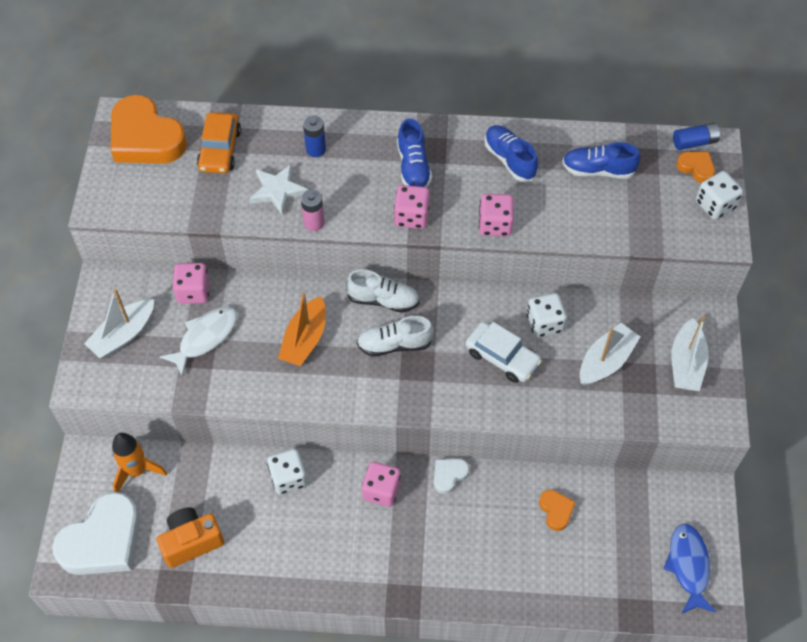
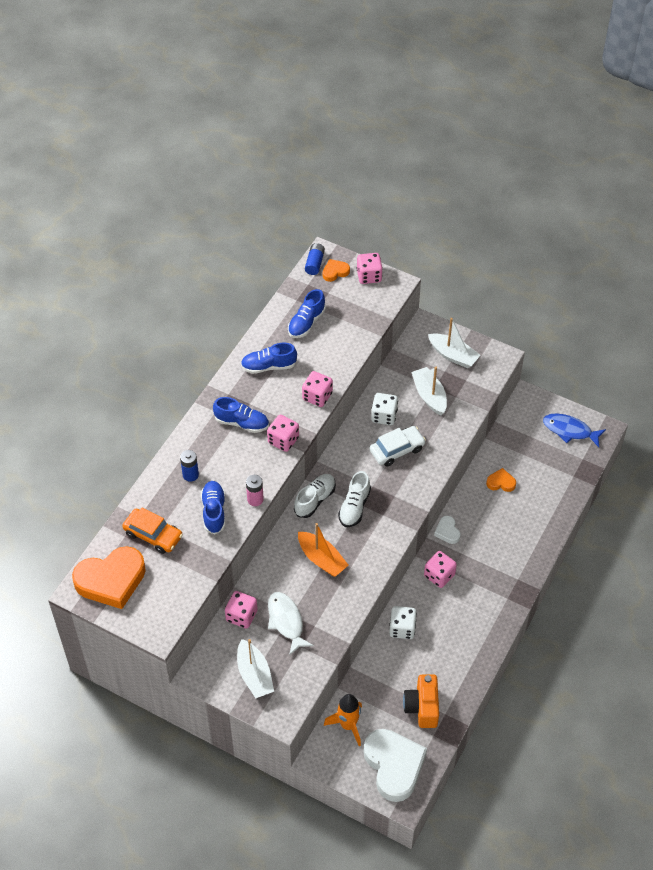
camera: 65 degrees left, 5 degrees down
white star [249,164,308,216] -> blue shoe [201,481,225,534]
white dice [696,171,743,220] -> pink dice [357,253,383,284]

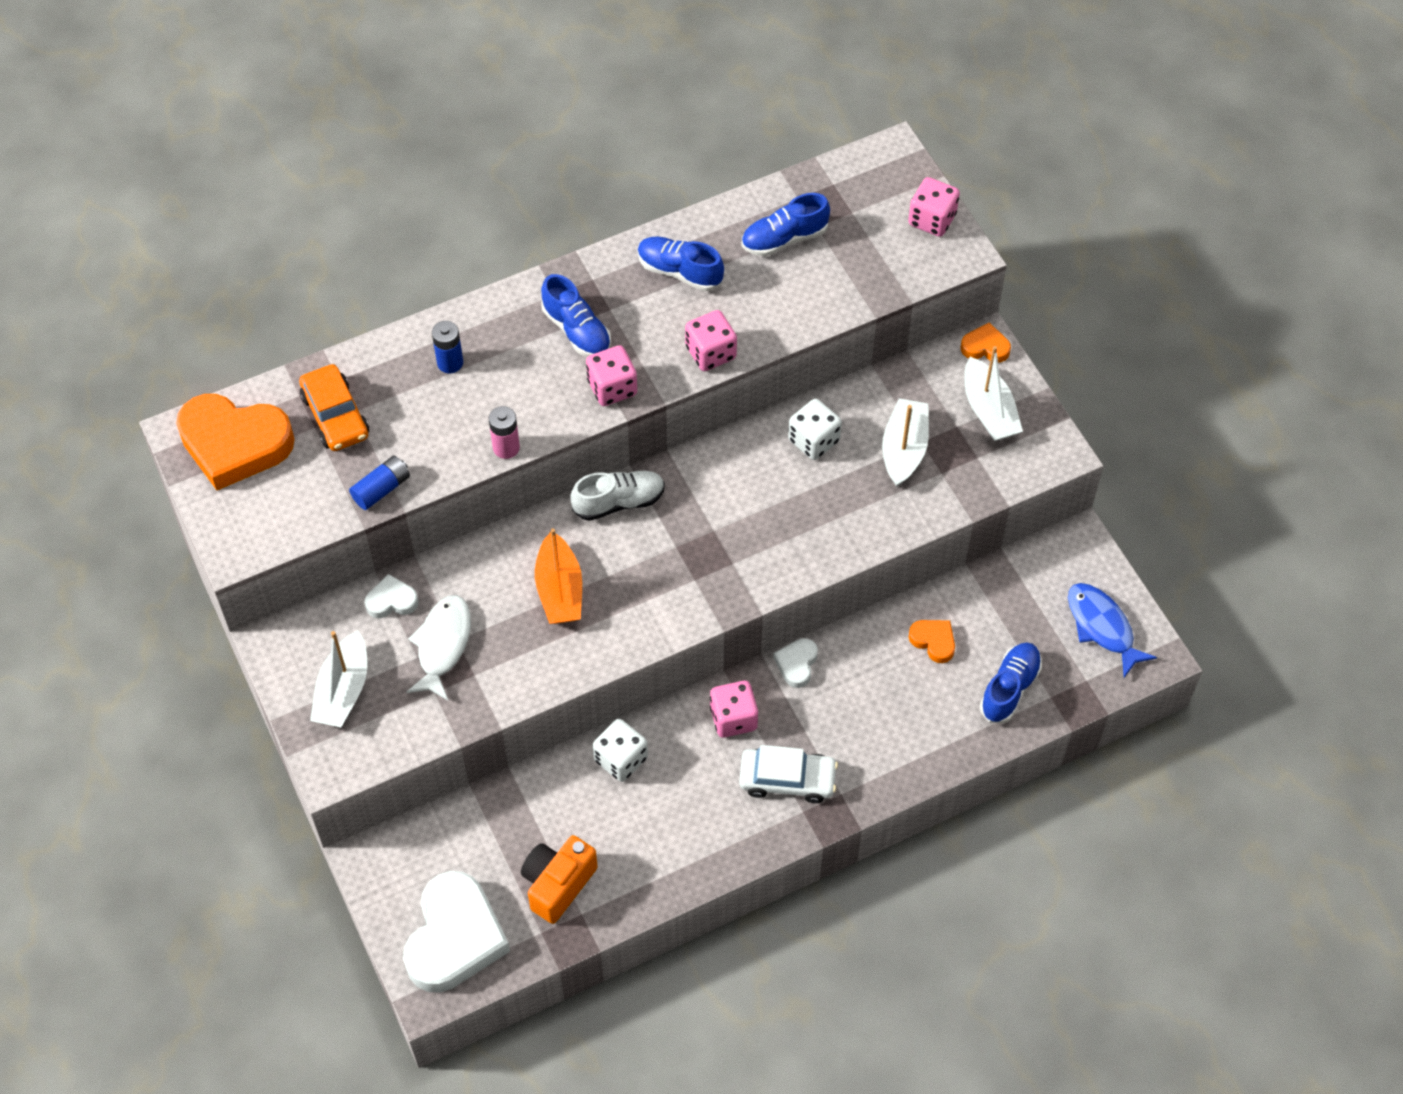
camera: 35 degrees right, 5 degrees up
blue shoe [201,481,225,534] -> blue shoe moved to [980,643,1042,723]
pink dice [225,591,258,629] -> white heart [364,574,418,618]
blue battery [305,243,325,275] -> blue battery moved to [349,456,410,510]
orange heart [323,259,350,282] -> orange heart moved to [961,323,1011,363]
orange rocket [324,694,362,746] -> none
white shoe [338,471,371,527] -> none
white car [369,426,426,467] -> white car moved to [739,745,838,803]

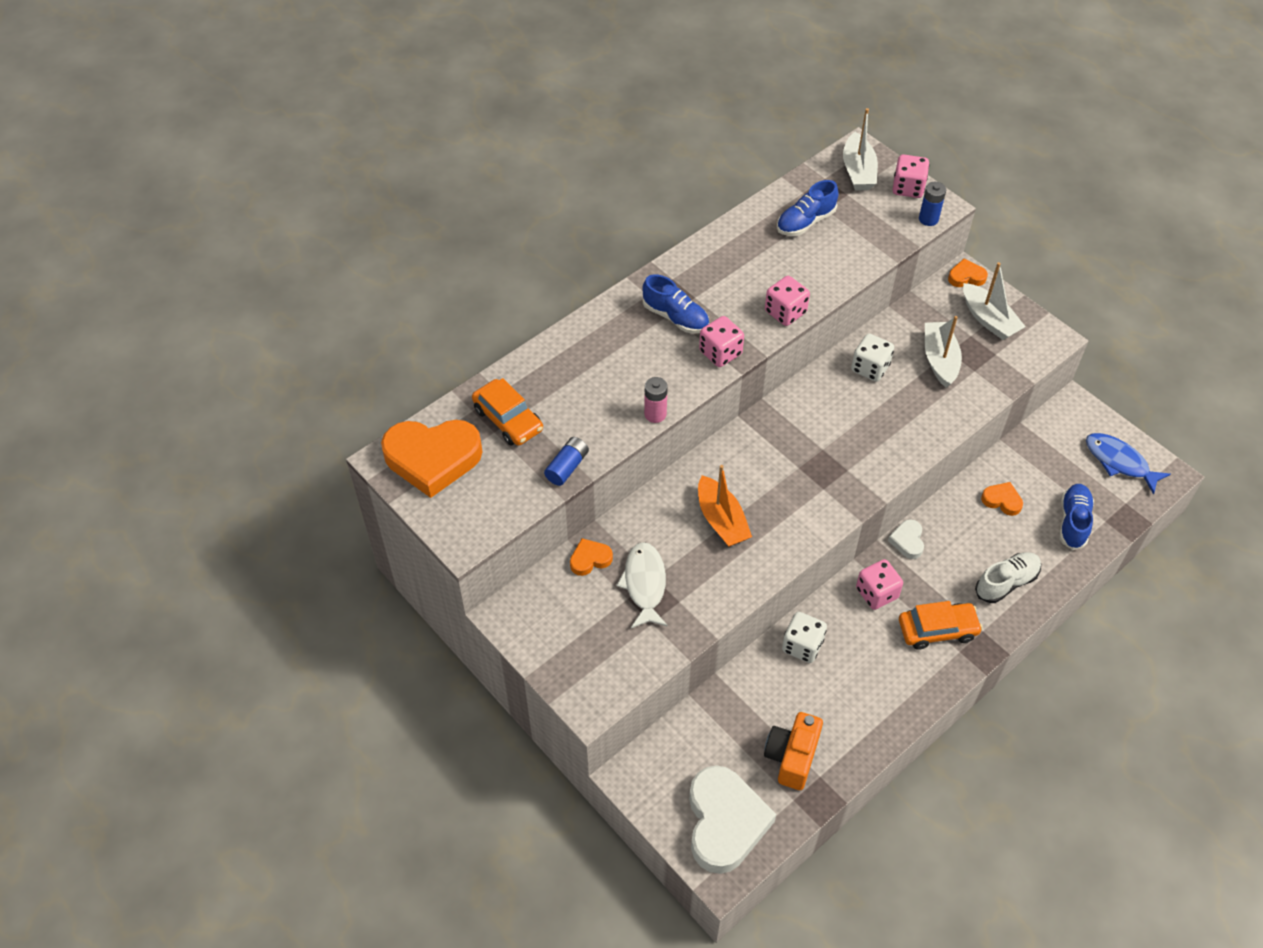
camera: 15 degrees left, 5 degrees down
white boat [310,630,367,727] -> white boat moved to [843,108,878,191]
white heart [364,574,418,618] -> orange heart [570,538,613,576]
blue battery [432,321,463,373] -> blue battery moved to [919,182,946,226]
white shoe [570,471,665,521] -> white shoe moved to [975,552,1041,603]
blue shoe [638,236,724,291] -> none
white car [739,745,838,803] -> orange car [899,601,983,650]

